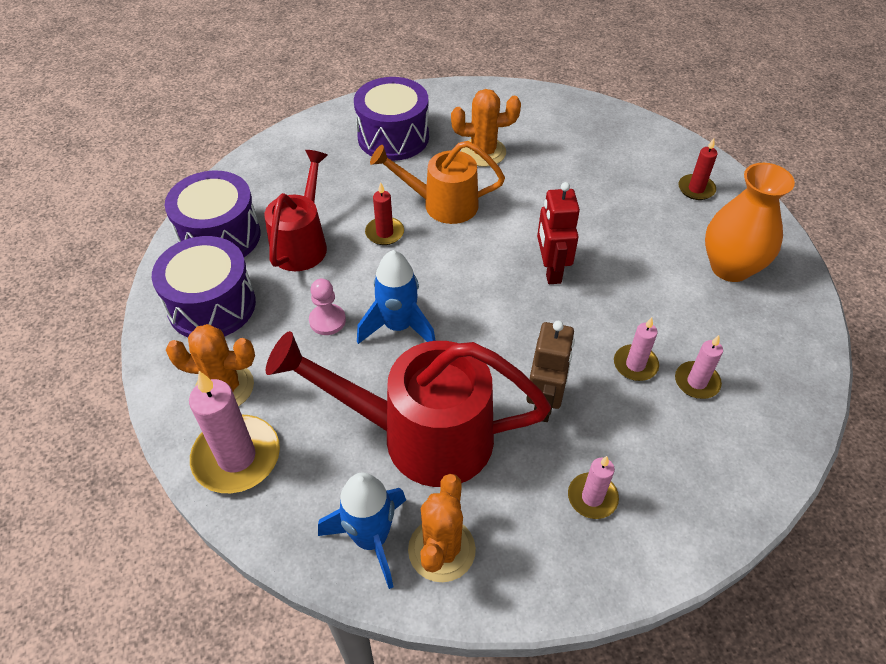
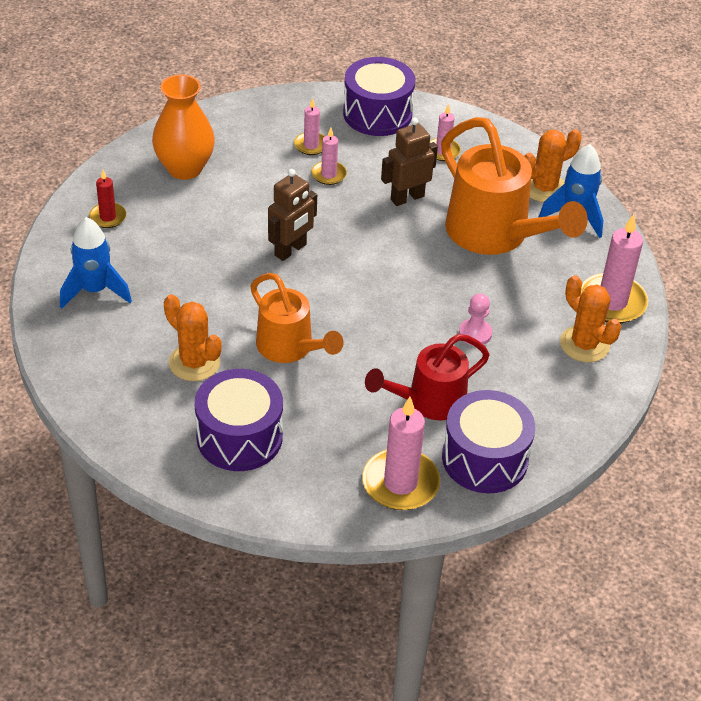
camera: 135 degrees left, 5 degrees down
purple drum [152,236,256,337] -> purple drum moved to [343,57,415,136]
red watering can [266,331,551,487] -> orange watering can [441,117,588,255]
blue rocket [357,250,436,344] -> blue rocket moved to [60,217,132,309]
red candle [365,182,404,245] -> none
red robot [537,182,580,284] -> brown robot [268,169,317,261]
none -> pink candle [362,397,440,510]

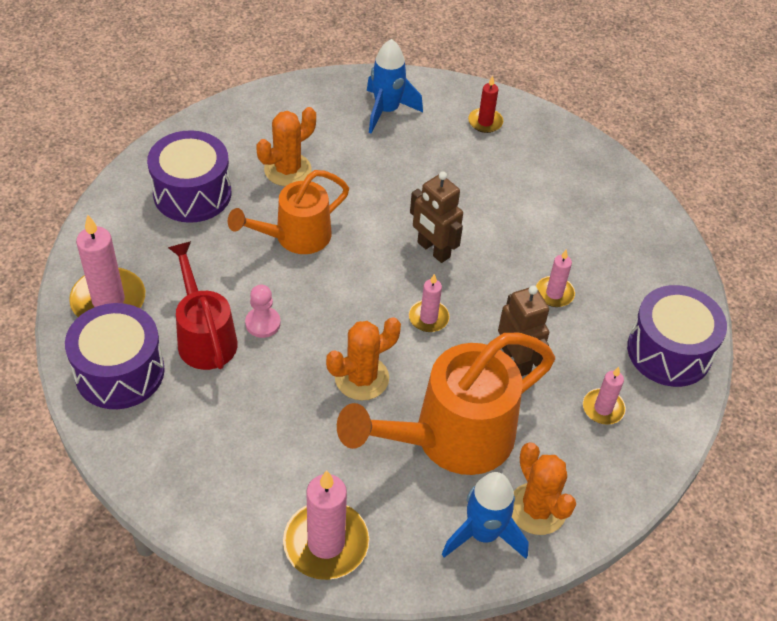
camera: 95 degrees right, 5 degrees up
orange vase [152,74,215,180] -> none
pink candle [294,98,325,155] -> pink candle moved to [409,274,450,332]
pink pawn [459,293,492,346] -> pink pawn moved to [245,285,281,338]
orange cactus [560,275,621,362] -> orange cactus moved to [326,317,401,400]

